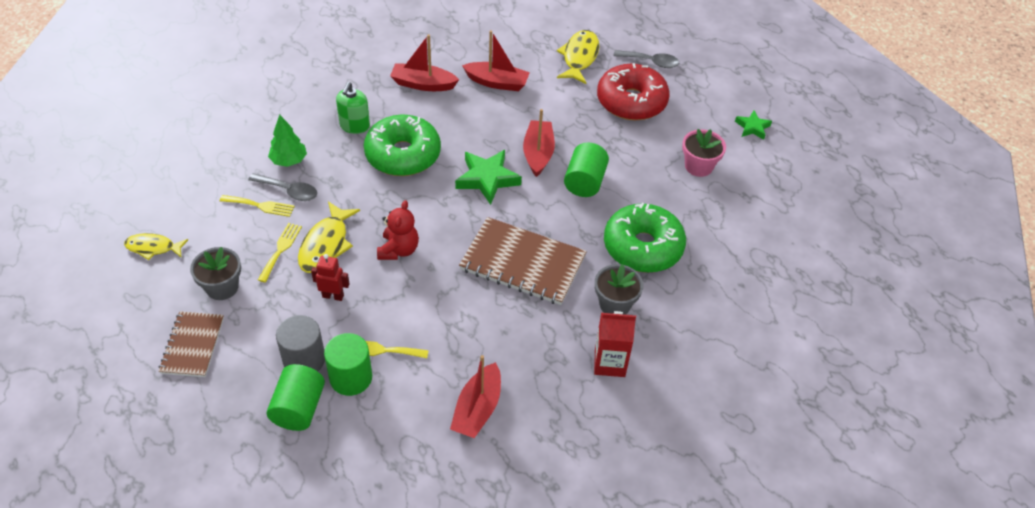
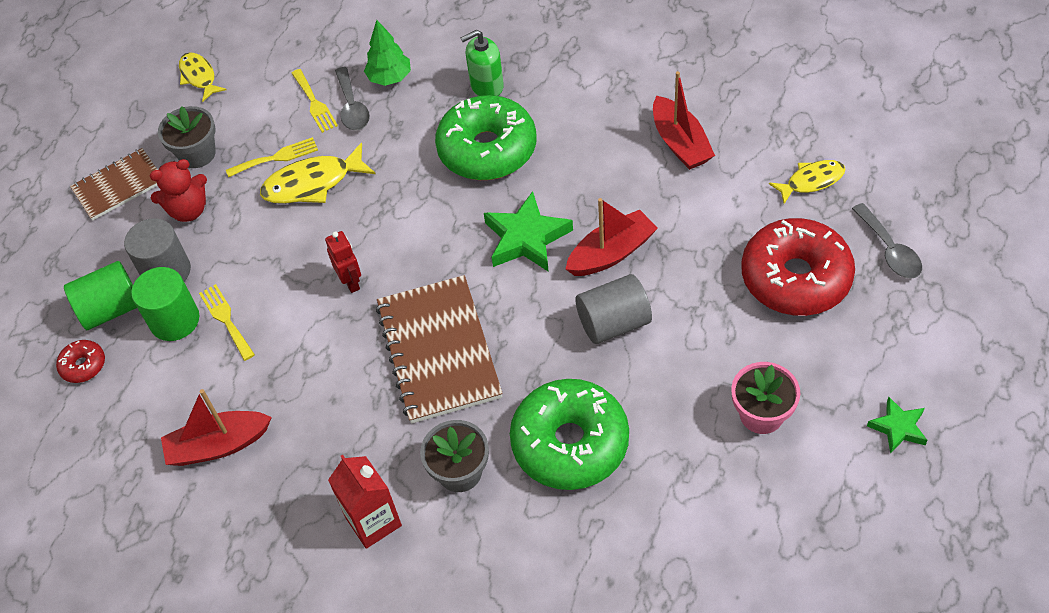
camera: 60 degrees right, 5 degrees up
red robot [311,254,350,301] -> red robot moved to [325,231,361,293]
red teddy bear [377,200,419,260] -> red teddy bear moved to [150,159,207,222]
red boat [390,34,459,91] -> none
yellow fish [557,30,599,84] -> yellow fish [769,160,845,204], size x0.65
green cylinder [564,143,609,197] -> grey cylinder [575,274,652,344]
none -> red donut [56,340,105,383]

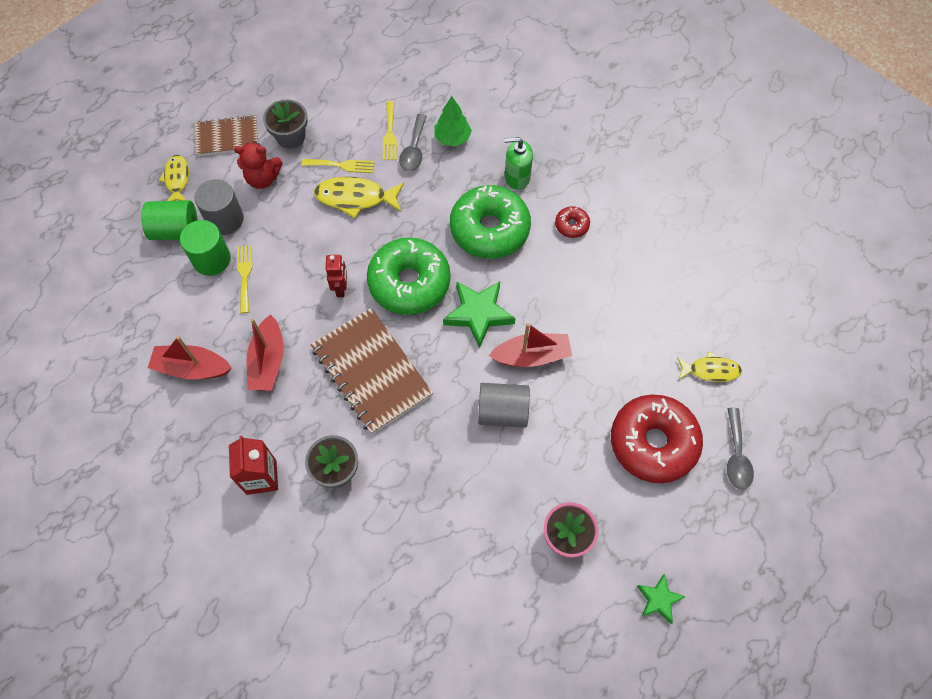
camera: 20 degrees right, 10 degrees up
red donut [56,340,105,383] -> red donut moved to [555,206,590,238]
yellow fish [179,52,227,102] -> yellow fish moved to [159,155,189,201]
brown notebook [376,275,503,424] -> brown notebook turned 45 degrees counterclockwise [311,308,433,434]
green donut [510,379,629,490] -> green donut moved to [367,237,451,315]
red boat [653,71,715,170] -> red boat moved to [247,314,283,391]

